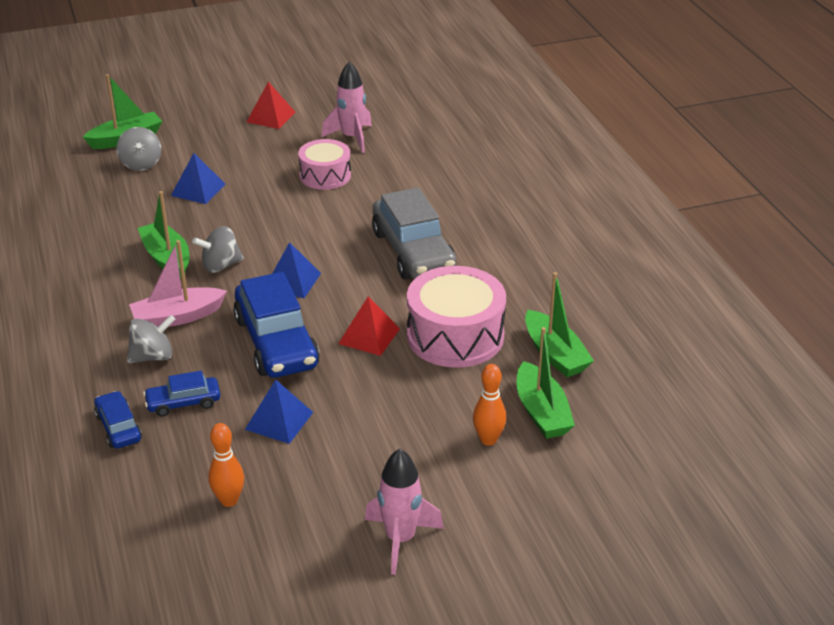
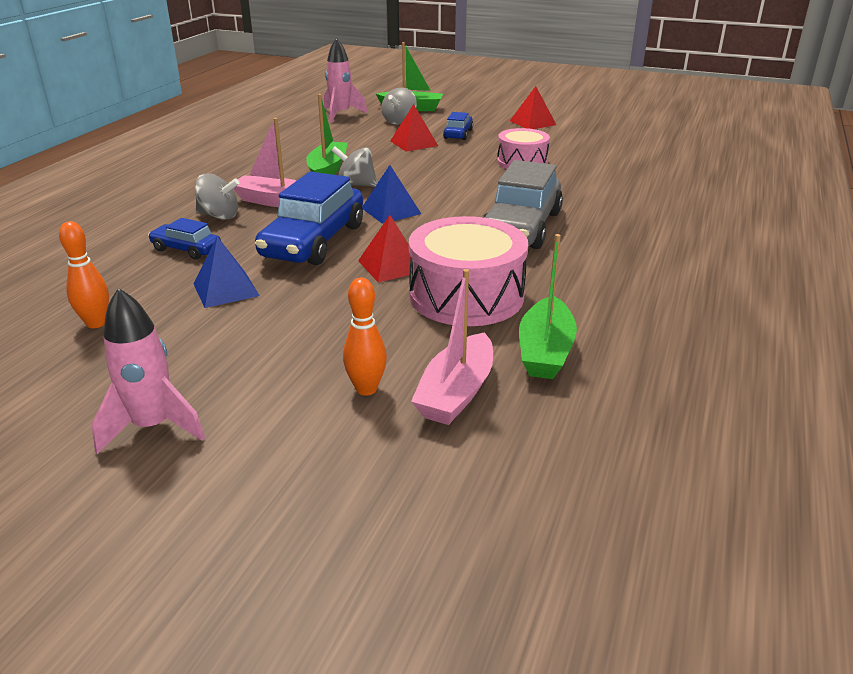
camera: 40 degrees right, 5 degrees down
blue car [94,391,142,449] -> blue car moved to [443,112,473,140]
blue pyramid [171,153,226,204] -> red pyramid [390,104,438,152]
pink rocket [321,62,372,153] -> pink rocket moved to [324,38,368,123]
green boat [517,327,575,439] -> pink boat [411,269,493,425]

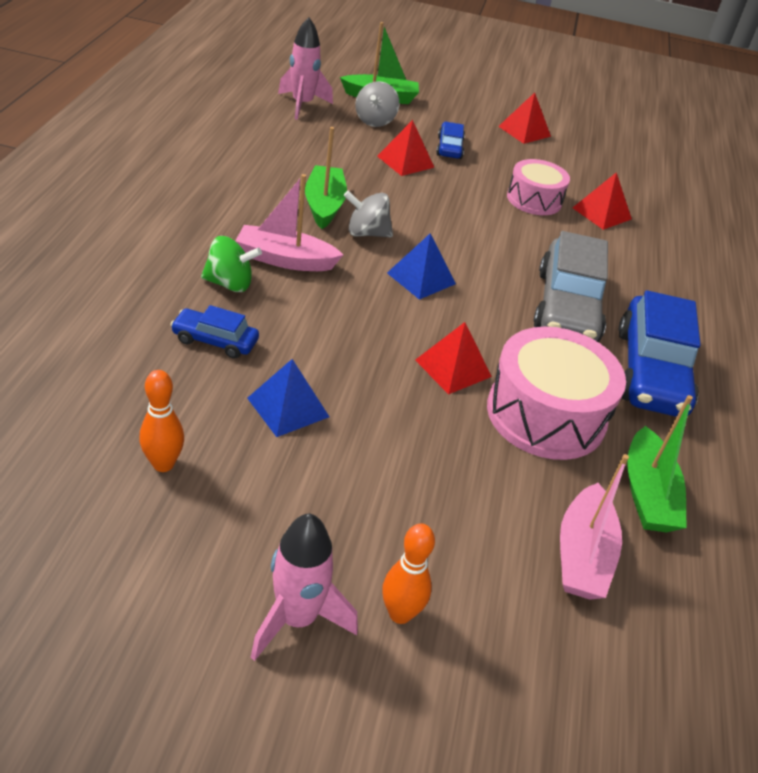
camera: 15 degrees left, 10 degrees up
grey spinning top [195,173,239,220] -> green spinning top [201,236,262,292]
blue car [255,172,363,265] -> blue car moved to [619,290,701,417]
orange bowling pin [343,278,387,396] -> orange bowling pin moved to [382,523,435,624]
none -> red pyramid [573,172,632,230]

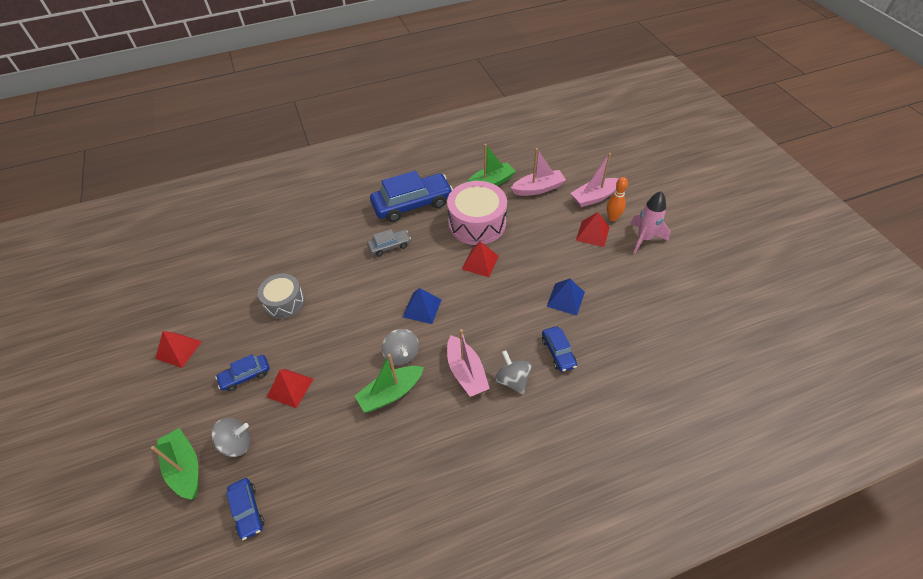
camera: 115 degrees left, 10 degrees up
orange bowling pin [139,370,184,472] -> none
green spinning top [201,236,262,292] -> grey spinning top [495,350,531,394]
pink rocket [278,17,333,120] -> blue car [227,478,264,540]
pink drum [507,159,570,215] -> grey drum [258,274,305,319]
grey car [533,231,608,342] -> grey car [367,229,411,256], size x0.50
red pyramid [573,172,632,230] -> red pyramid moved to [576,212,610,247]
none -> pink boat [571,153,619,207]

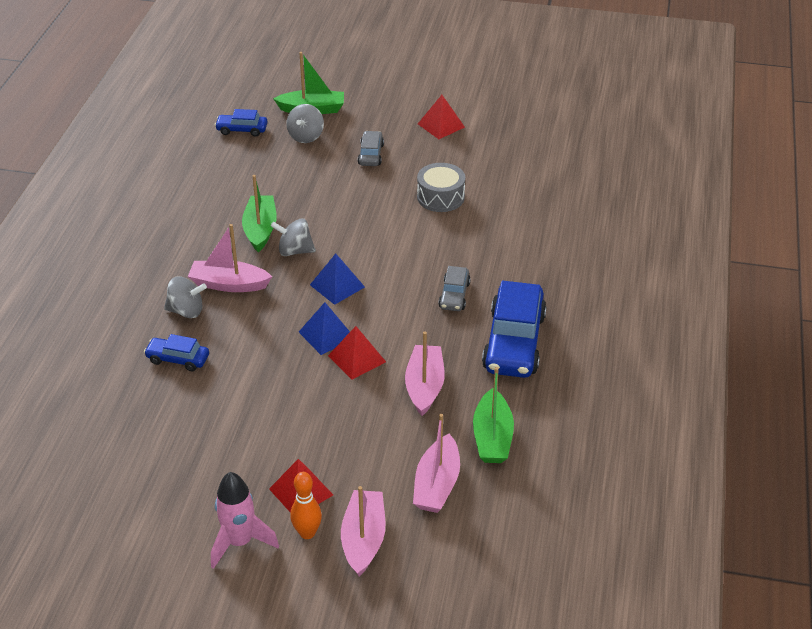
camera: 120 degrees right, 10 degrees down
blue car [216,354,270,391] -> grey car [358,131,384,166]
red pyramid [267,369,314,408] -> none
pink drum [447,181,507,245] -> pink boat [405,331,445,416]
blue pyramid [546,279,585,316] -> blue pyramid moved to [299,302,350,355]

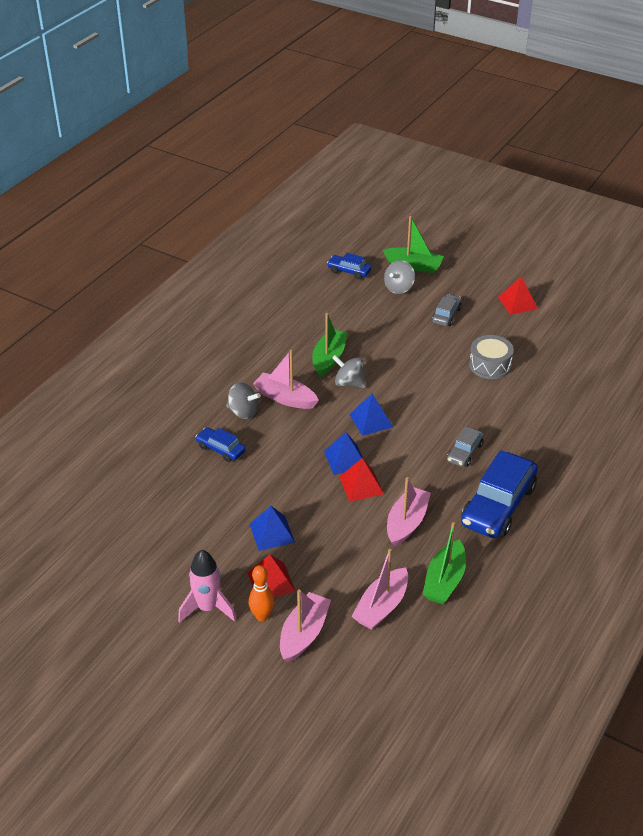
camera: 20 degrees right, 0 degrees up
none -> blue pyramid [250,506,295,551]

